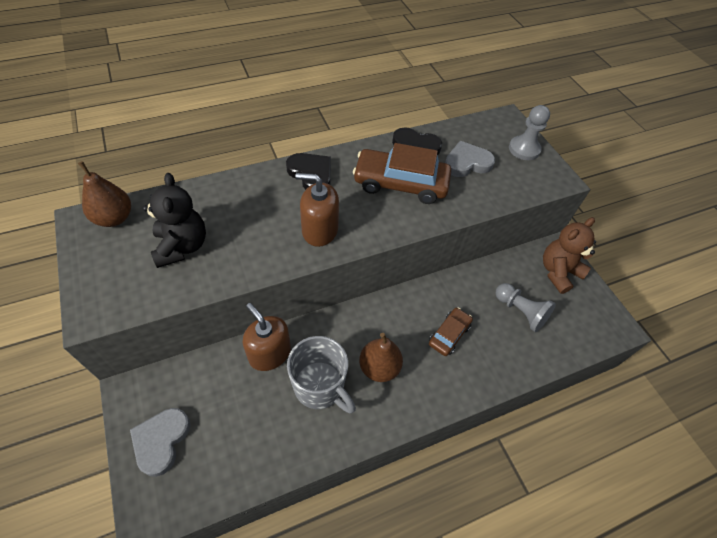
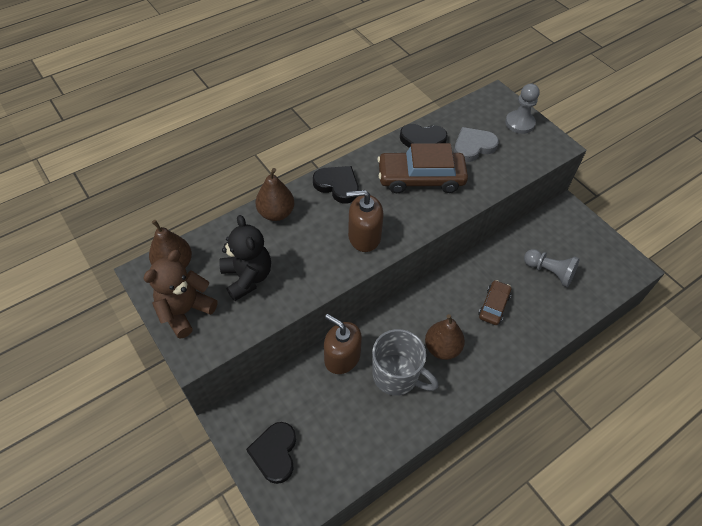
camera: 10 degrees left, 0 degrees up
grey heart [130,408,191,477] -> black heart [246,422,296,484]
brown teddy bear [543,217,596,294] -> brown teddy bear moved to [143,250,218,338]
none -> brown pear [256,168,294,221]

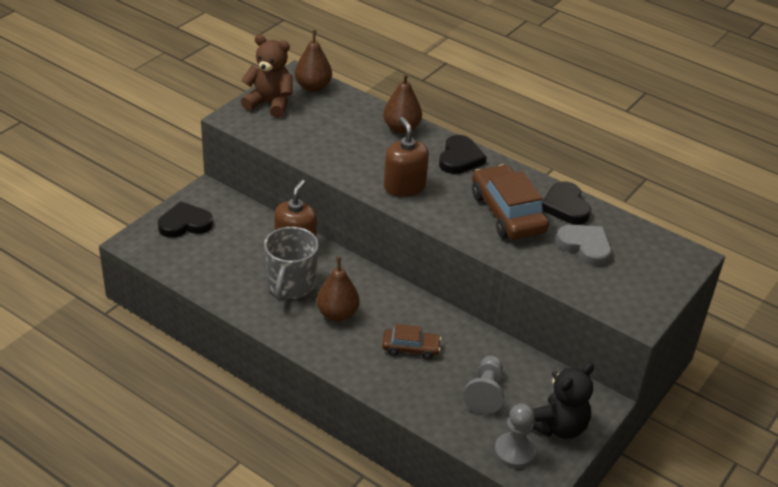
camera: 70 degrees right, 15 degrees down
black teddy bear [219,215,271,301] -> black teddy bear moved to [533,362,594,439]
grey pawn [505,84,540,134] -> grey pawn moved to [494,403,536,469]

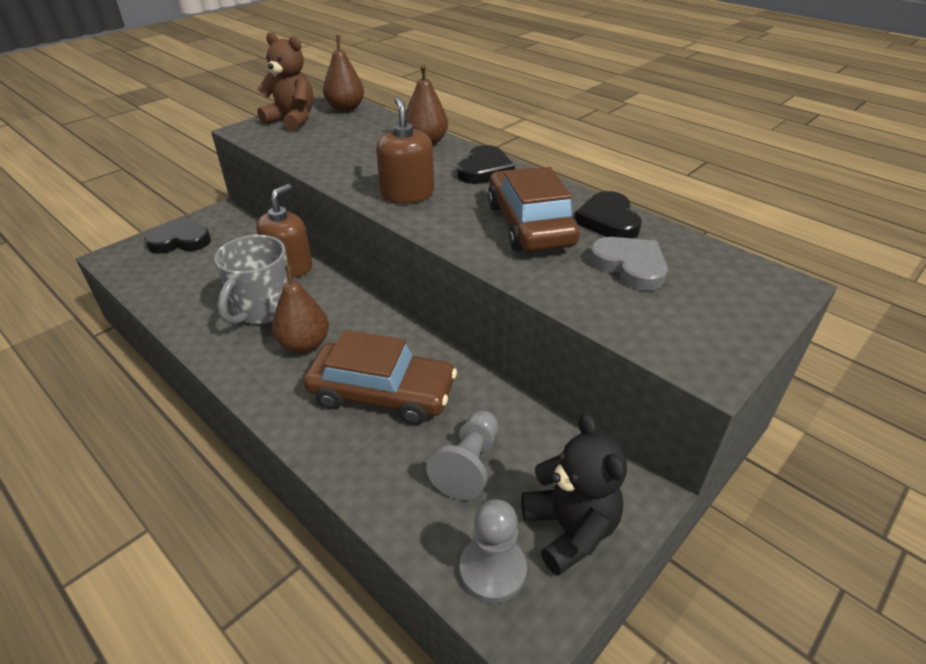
camera: 10 degrees right, 0 degrees up
brown car [382,324,441,360] -> brown car [304,330,457,425], size x1.84
black teddy bear [533,362,594,439] -> black teddy bear turned 75 degrees counterclockwise [521,413,627,576]

